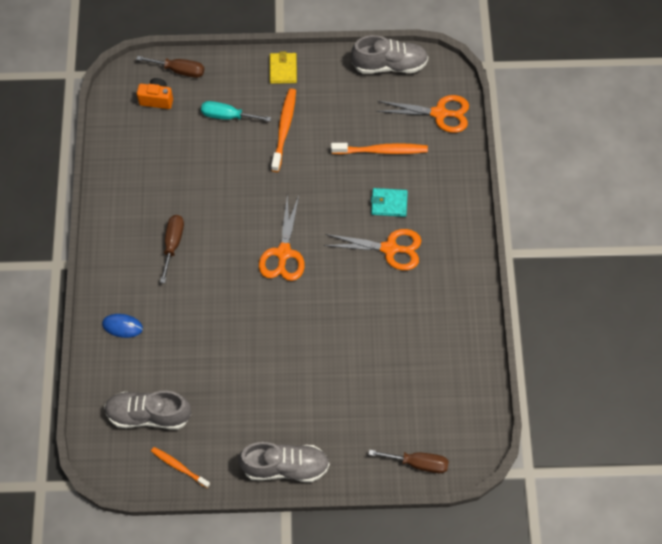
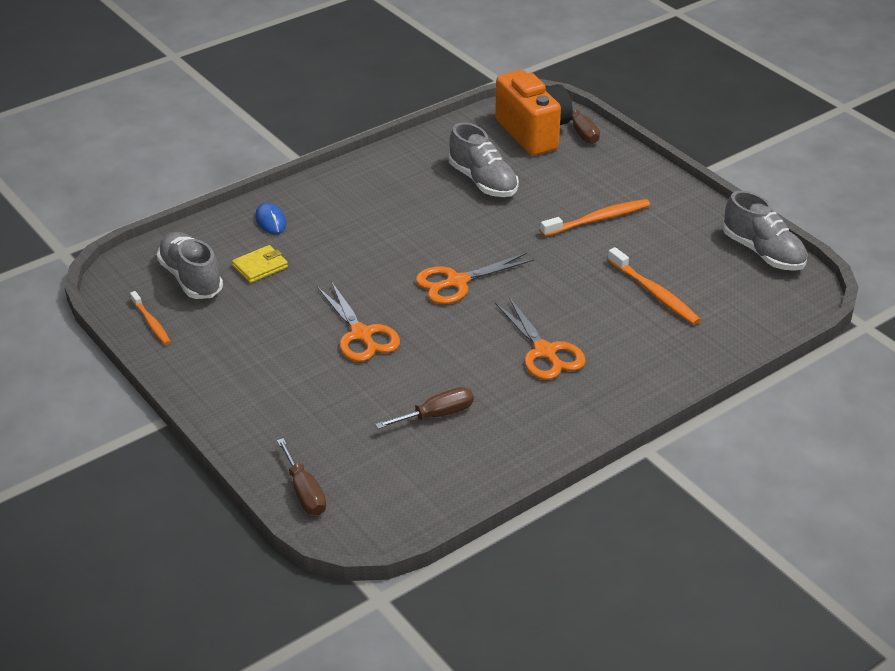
camera: 55 degrees right, 25 degrees down
orange camera [137,78,173,109] -> orange camera [495,70,573,156], size x2.04
orange toothbrush [151,447,210,488] -> orange toothbrush turned 150 degrees clockwise [130,291,171,345]
brown screwdriver [160,215,184,283] -> brown screwdriver moved to [375,387,474,429]
turquoise screwdriver [201,101,271,122] -> none
grey shoe [238,442,330,482] -> grey shoe moved to [449,123,519,197]
yellow wallet [270,51,297,84] -> yellow wallet moved to [232,245,288,283]
turquoise wallet [371,188,408,217] -> none
orange scissors [376,95,469,133] -> orange scissors moved to [317,281,400,362]

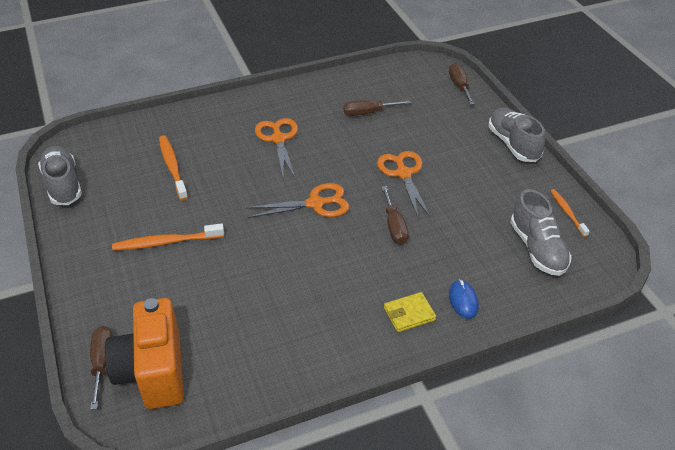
camera: 165 degrees left, 5 degrees up
yellow wallet [232,245,288,283] -> yellow wallet moved to [384,292,436,332]
grey shoe [449,123,519,197] -> grey shoe moved to [488,107,545,162]
none -> brown screwdriver [381,186,409,245]

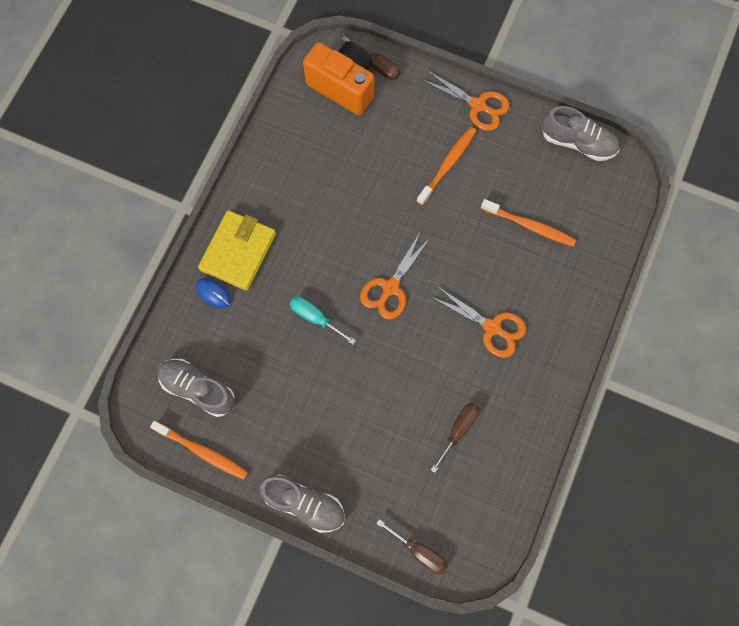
camera: 135 degrees right, 30 degrees up
orange scissors [377,151,431,218] -> orange scissors moved to [420,70,510,131]
brown screwdriver [381,186,409,245] -> turquoise screwdriver [290,296,356,344]
yellow wallet [384,292,436,332] -> yellow wallet [198,210,276,291], size x1.88
orange toothbrush [550,189,590,237] -> orange toothbrush [150,421,248,480], size x1.56

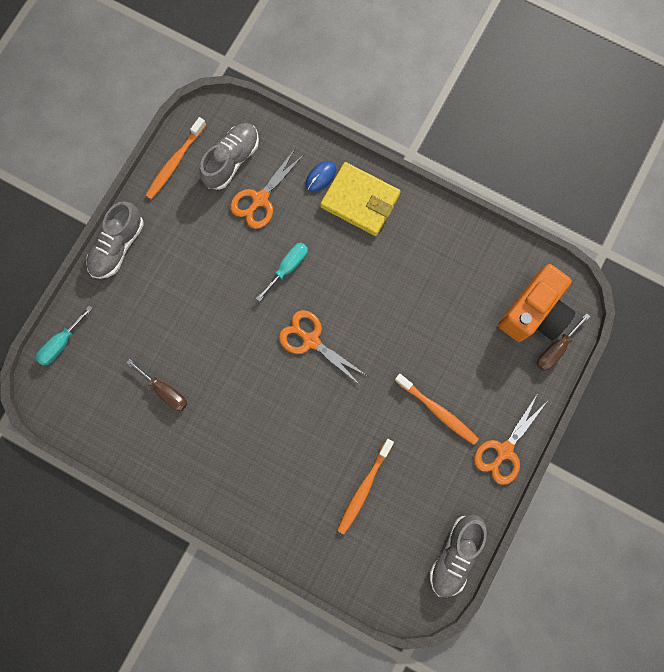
camera: 95 degrees right, 5 degrees up
brown screwdriver [376,519,448,574] -> turquoise screwdriver [36,306,93,366]
orange scissors [432,286,526,358] -> orange scissors moved to [230,149,303,229]

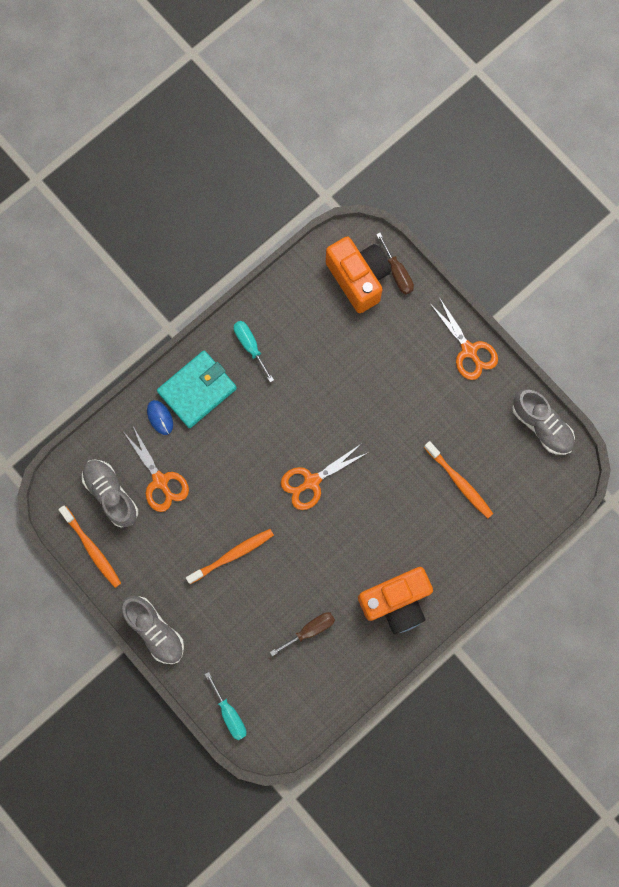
camera: 70 degrees left, 0 degrees up
turquoise screwdriver [256,243,308,302] -> turquoise screwdriver moved to [234,321,274,382]
yellow wallet [320,162,401,236] -> turquoise wallet [157,351,237,428]
orange toothbrush [394,374,479,445] -> orange toothbrush moved to [186,529,274,584]
none -> orange camera [358,567,433,634]

